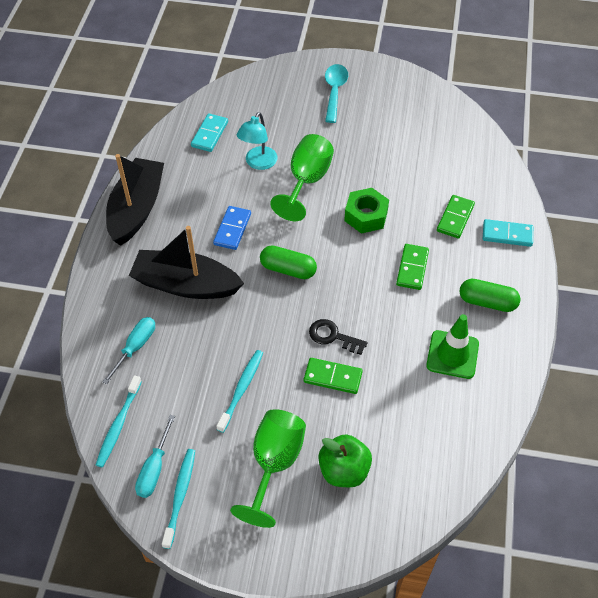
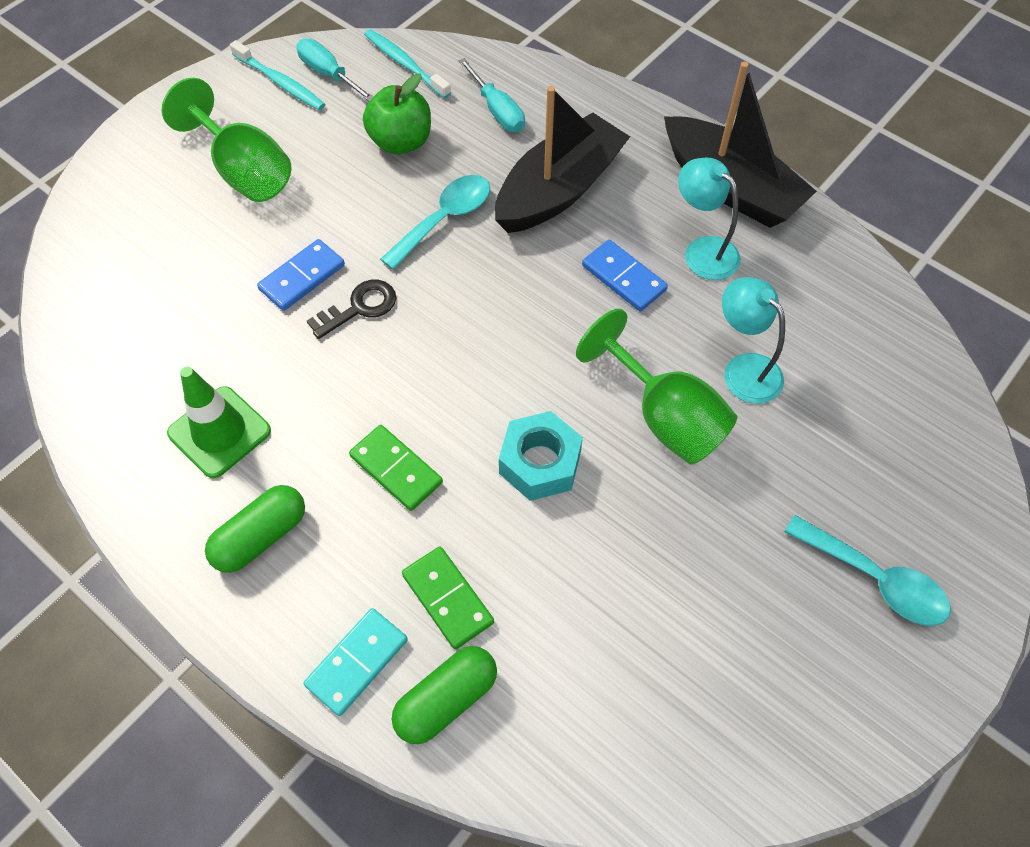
camera: 120 degrees right, 5 degrees up
turquoise domino [191,113,228,152] -> none
turquoise toothbrush [216,350,263,433] -> none
green capsule [260,245,317,279] -> green capsule moved to [392,646,497,744]
green domino [304,358,363,394] -> blue domino [257,239,345,311]
green apple [318,434,372,487] -> green apple moved to [363,74,431,155]
green nut [344,188,389,234] -> turquoise nut [499,411,583,501]
none -> turquoise spoon [380,175,490,270]
none -> turquoise lamp [678,158,741,280]

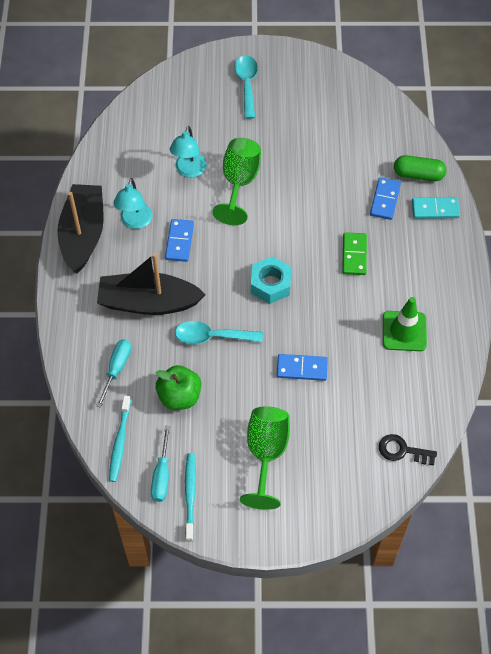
camera: 130 degrees left, 0 degrees up
green capsule [205,485,305,573] -> none
black key [307,280,396,339] -> black key moved to [379,434,437,466]
green domino [402,546,494,649] -> blue domino [370,177,401,220]
turquoise nut [499,411,583,501] -> turquoise nut moved to [251,256,292,304]

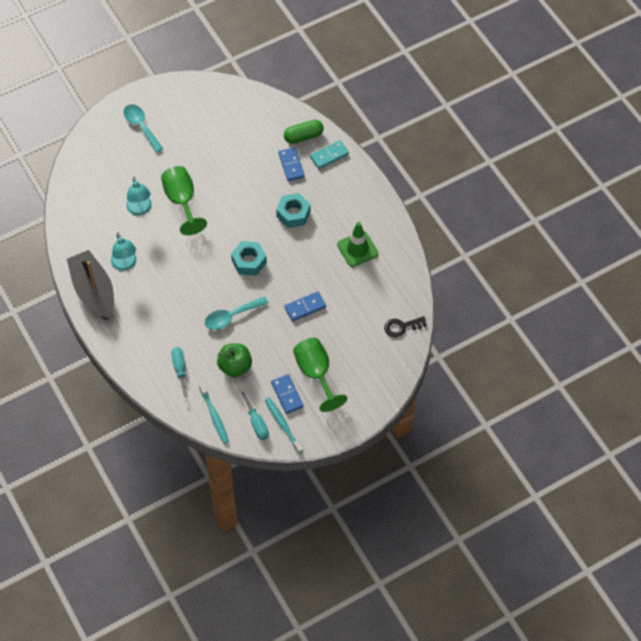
camera: 30 degrees left, 0 degrees up
black boat [97,253,206,315] -> none
blue domino [165,219,194,262] -> blue domino moved to [271,374,304,414]
green domino [342,232,367,275] -> turquoise nut [276,193,311,228]

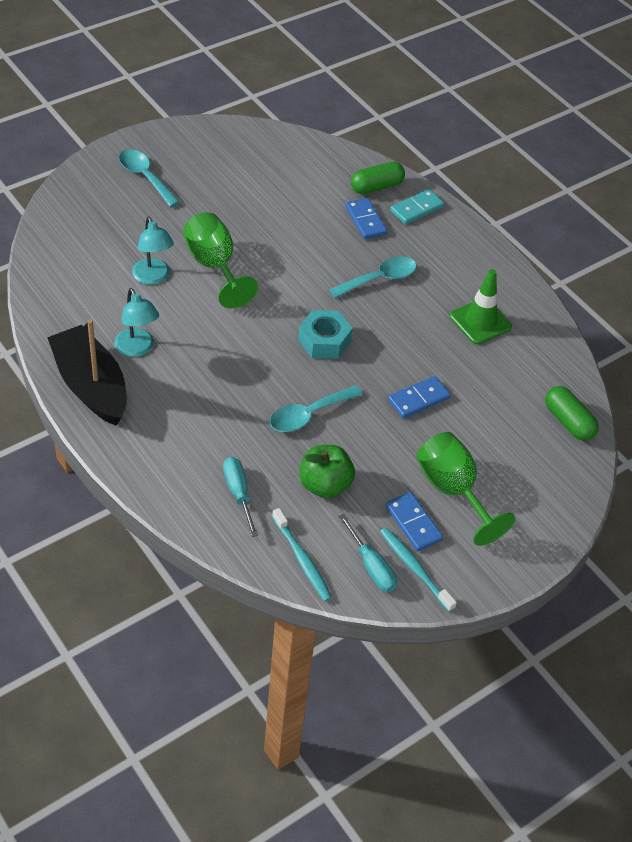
camera: 10 degrees left, 10 degrees down
turquoise nut [276,193,311,228] -> turquoise spoon [329,256,417,298]
black key [384,316,427,337] -> green capsule [545,386,599,441]

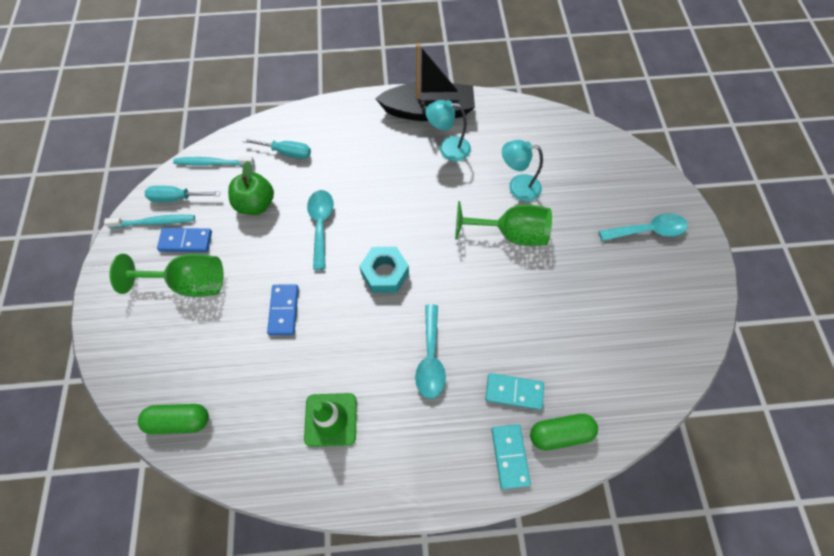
camera: 125 degrees right, 15 degrees up
blue domino [345,198,387,239] -> turquoise domino [485,373,544,410]
green capsule [351,162,405,194] -> green capsule turned 75 degrees clockwise [530,414,598,451]

